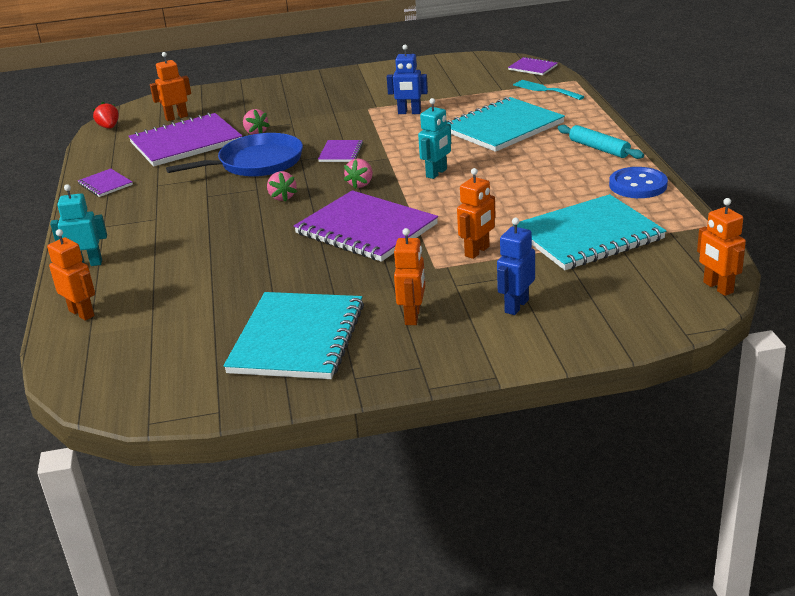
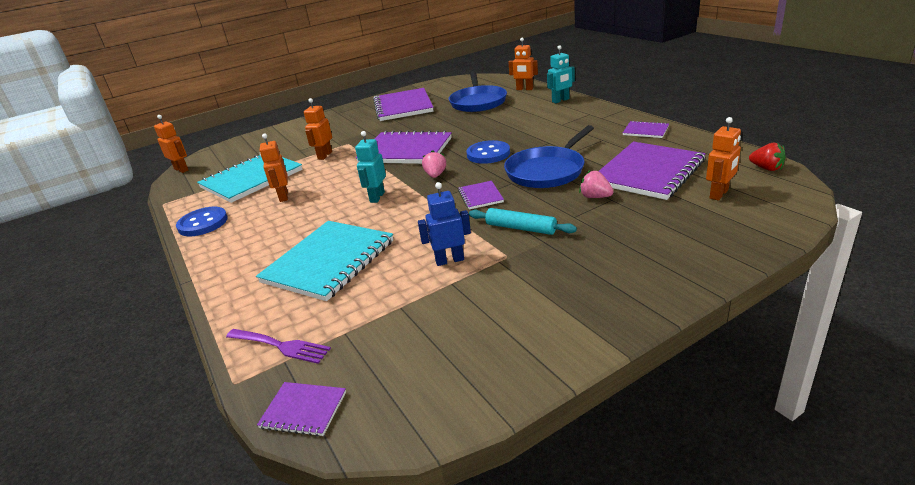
camera: 160 degrees right, 0 degrees up
turquoise notebook [223,292,364,379] -> purple notebook [373,88,433,121]
pink strawberry [267,171,297,202] -> blue button [466,140,510,164]
orange robot [394,228,425,325] -> orange robot moved to [260,134,288,202]
blue robot [497,218,535,315] -> none
turquoise fork [513,80,585,100] -> purple fork [226,329,331,364]
turquoise rolling pin [558,125,644,159] -> turquoise rolling pin moved to [469,208,577,235]
none -> blue pan [449,72,507,112]

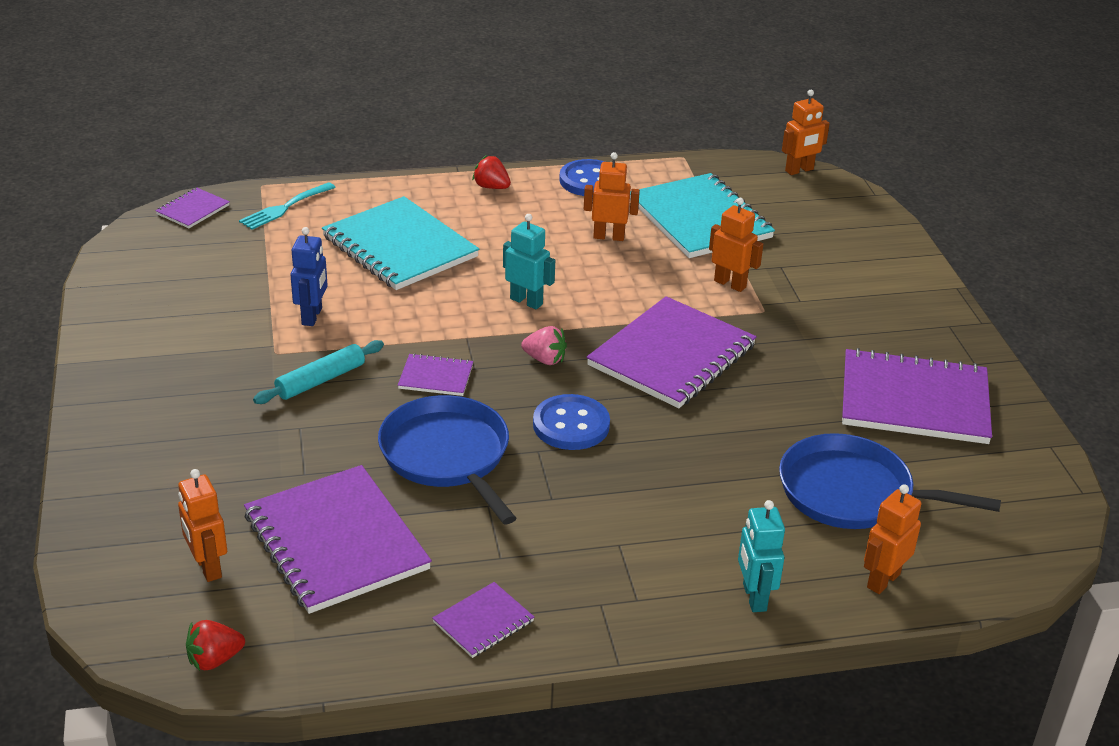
camera: 105 degrees right, 5 degrees up
purple fork [226,329,331,364] -> turquoise fork [239,182,336,230]
pink strawberry [579,170,613,198] -> none
none -> red strawberry [472,155,511,189]

